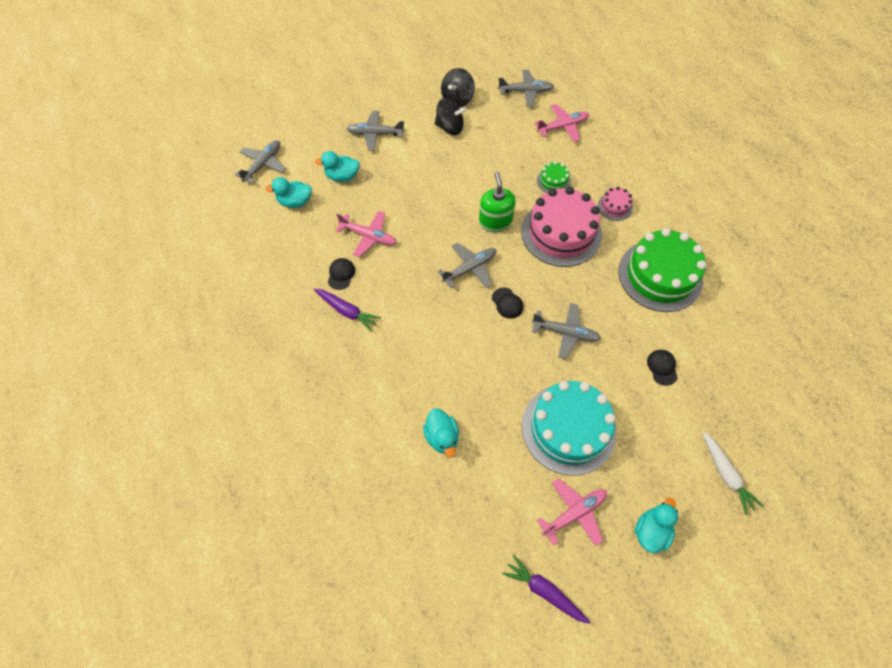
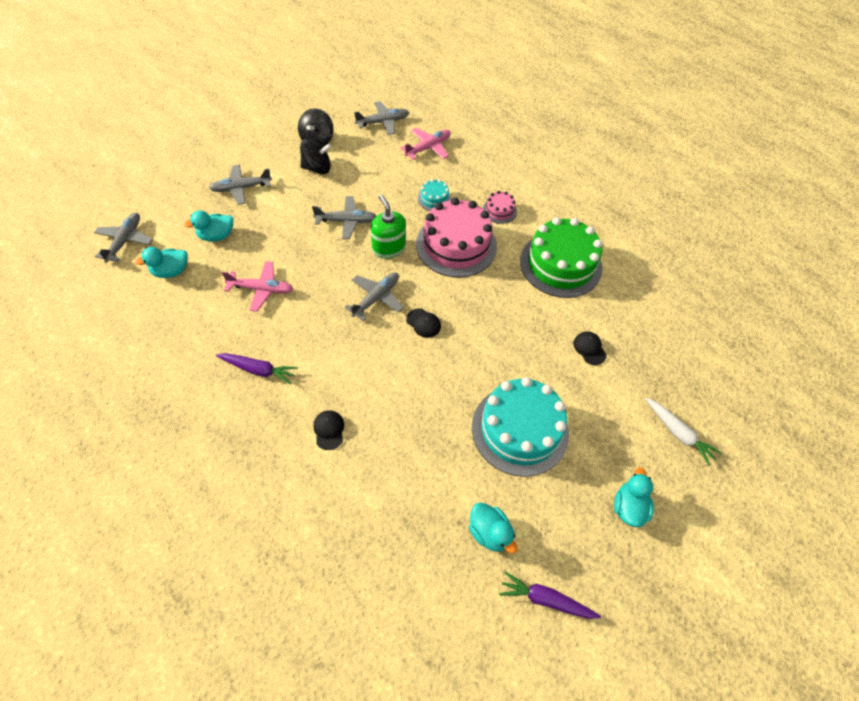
camera: 20 degrees left, 5 degrees down
black cap [328,258,355,290] -> black cap moved to [313,410,344,450]
turquoise duck [423,409,459,457] -> turquoise duck moved to [469,502,517,554]
grey plane [532,303,601,359] -> grey plane moved to [312,196,376,239]
green cake [537,161,571,193] -> turquoise cake [418,179,452,211]
pink plane [537,479,607,546] -> none

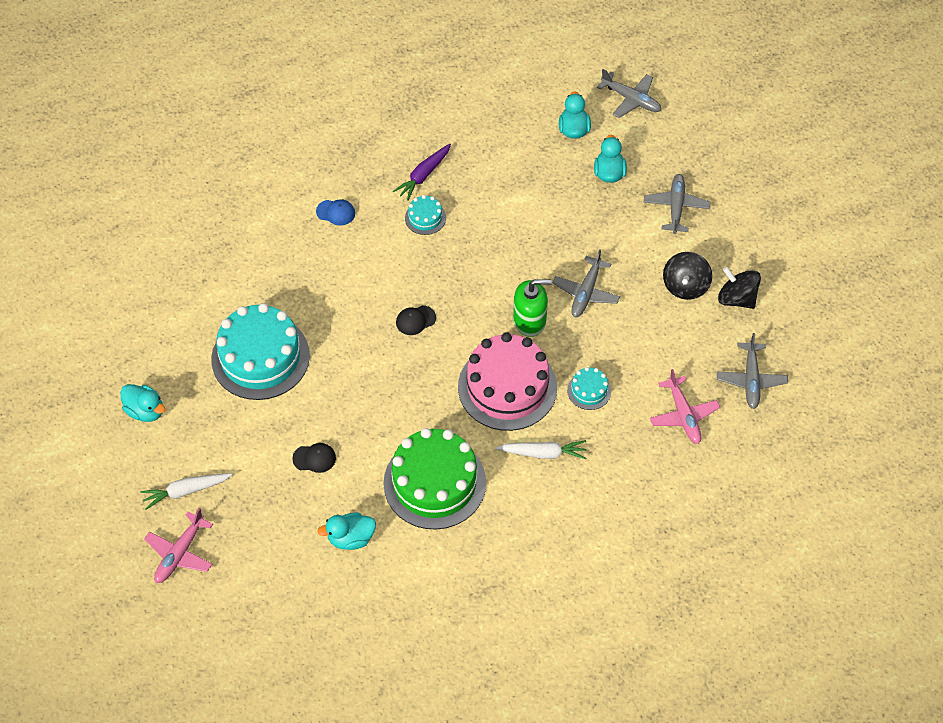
camera: 115 degrees right, 0 degrees up
pink plane [222,261,293,312] -> pink plane moved to [144,508,213,583]
black cap [313,410,344,450] -> blue cap [316,199,355,226]
grey plane [345,272,403,321] -> none
turquoise duck [469,502,517,554] -> turquoise duck moved to [317,513,376,550]
pink cake [483,191,517,224] -> white carrot [495,440,586,459]
purple carrot [499,571,601,619] -> none
none -> turquoise cake [405,195,446,235]

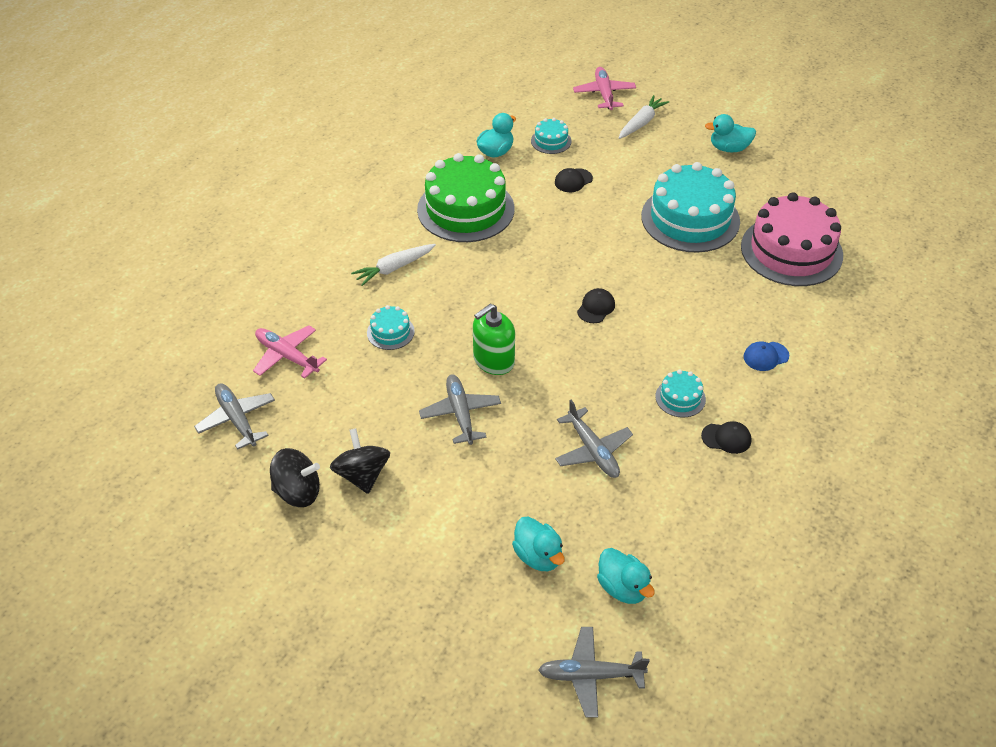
camera: 145 degrees right, 10 degrees down
purple carrot [393,144,451,201] -> black cap [701,421,751,454]
pink cake [458,332,557,431] -> pink cake moved to [741,192,843,286]
grey plane [644,174,710,234] -> grey plane moved to [555,400,633,478]
none -> turquoise cake [531,118,572,154]

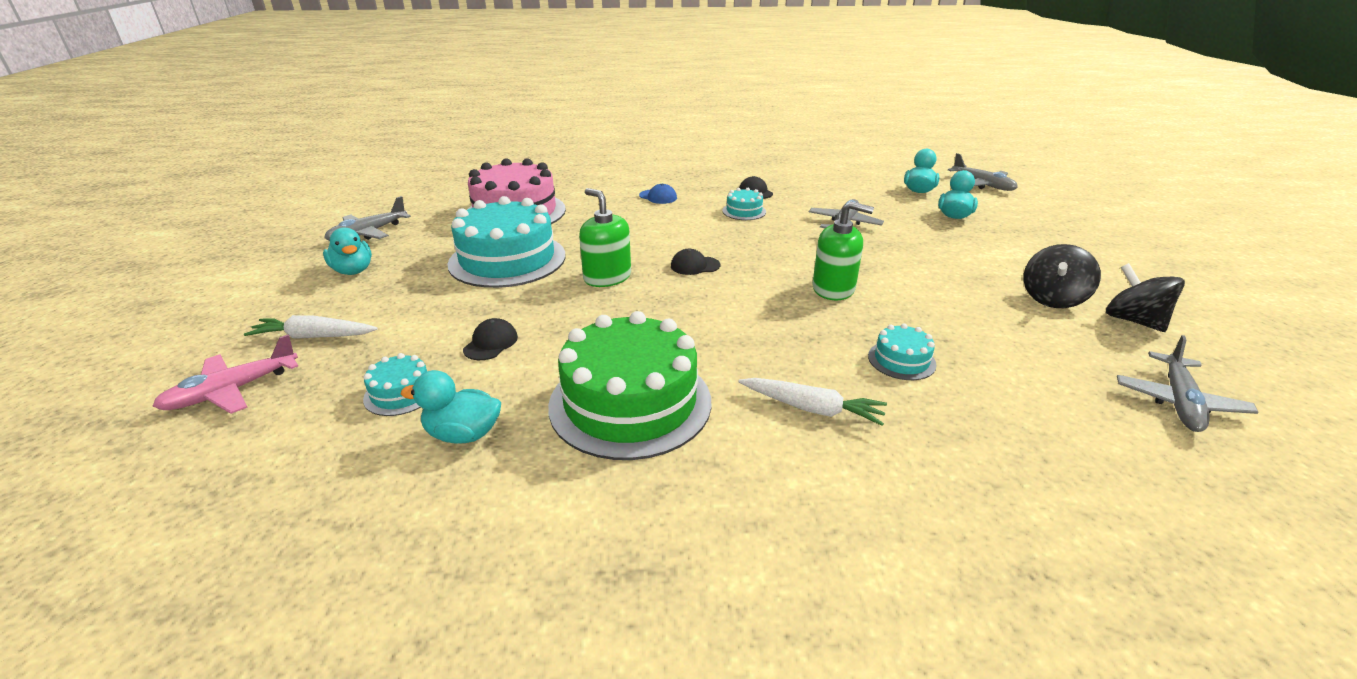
camera: 125 degrees left, 15 degrees down
pink plane [253,325,327,379] -> none
grey plane [419,374,501,445] -> grey plane moved to [324,196,411,241]
black cap [555,168,593,192] -> black cap turned 90 degrees counterclockwise [463,318,518,360]
none -> green soap dispenser [579,188,631,287]

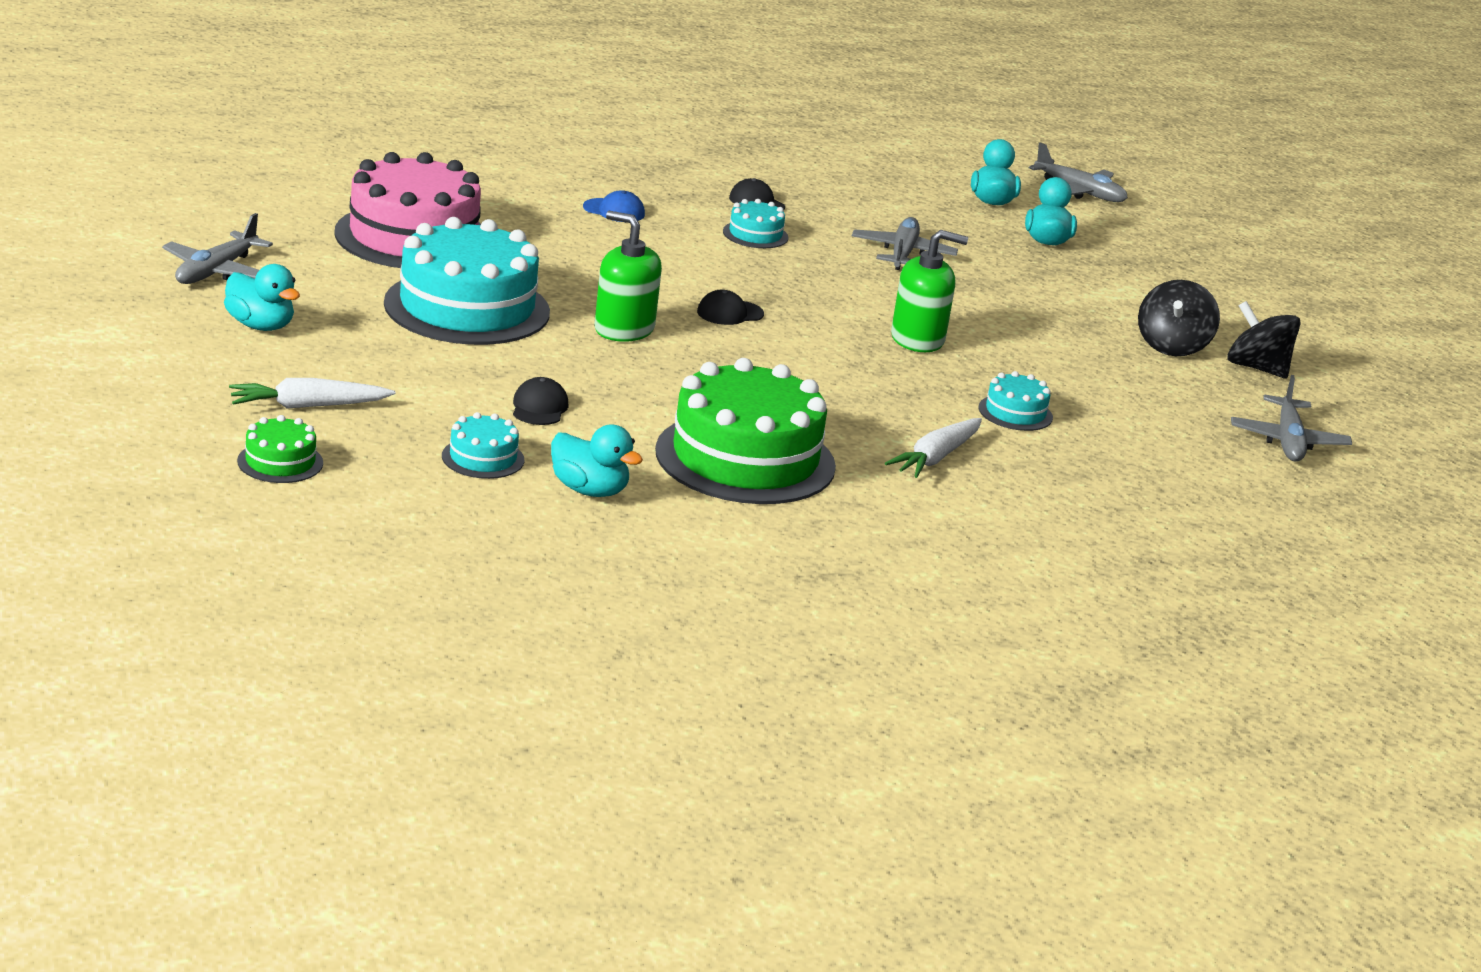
camera: 20 degrees left, 5 degrees down
pink plane [152,334,298,414] -> green cake [237,415,323,483]
turquoise duck [401,370,501,443] -> turquoise duck turned 135 degrees counterclockwise [551,425,643,497]
white carrot [738,378,887,426] -> white carrot turned 120 degrees clockwise [885,418,982,478]

